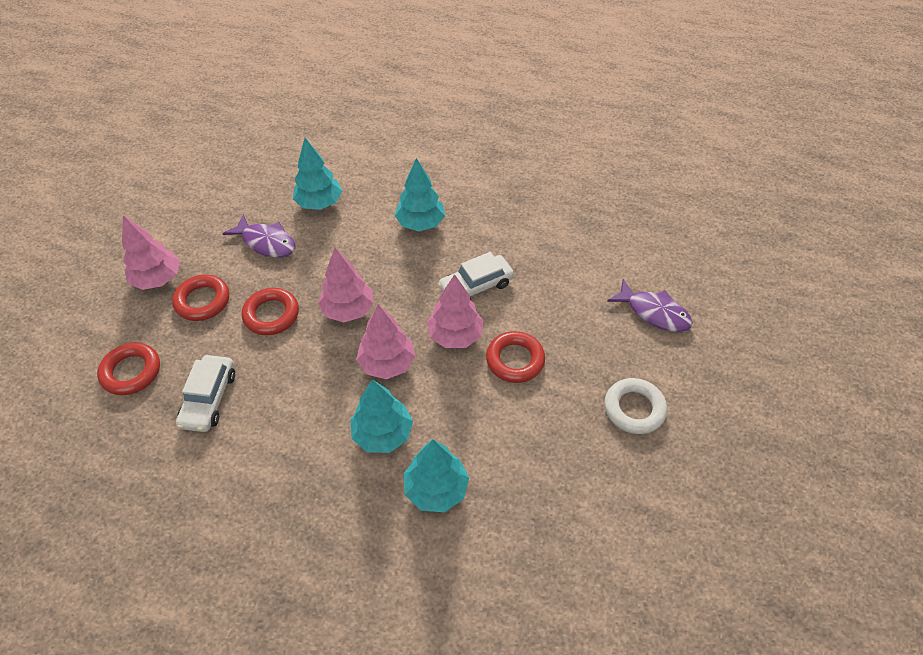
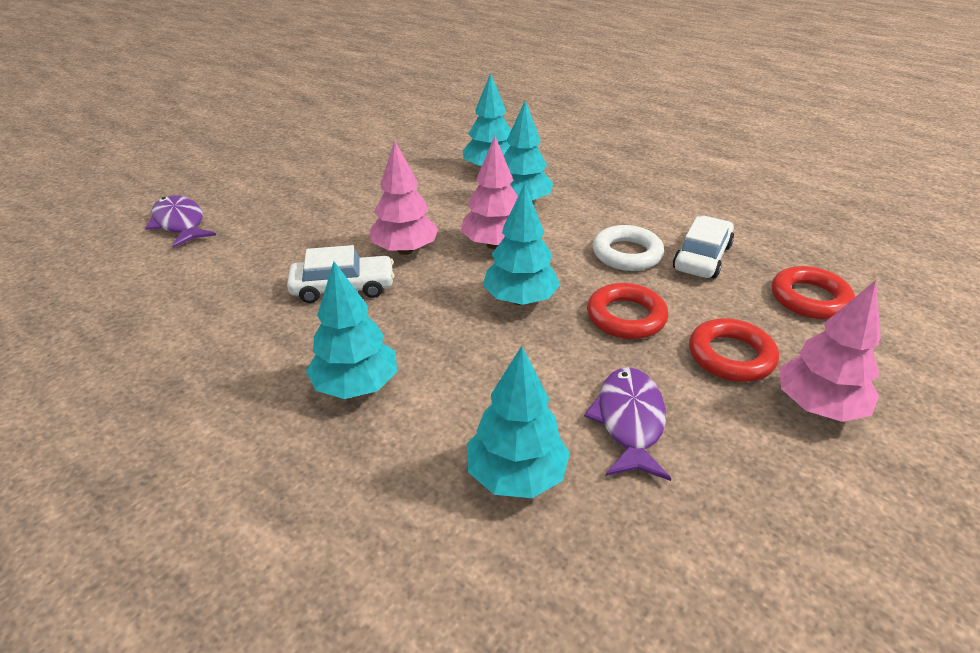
camera: 160 degrees left, 15 degrees down
purple fish [222,214,295,258] -> purple fish turned 45 degrees clockwise [584,367,671,481]
pink tree [318,248,374,323] -> turquoise tree [483,184,560,305]
red ring [486,331,545,383] -> none
white ring [605,378,667,434] -> white ring moved to [593,225,664,271]

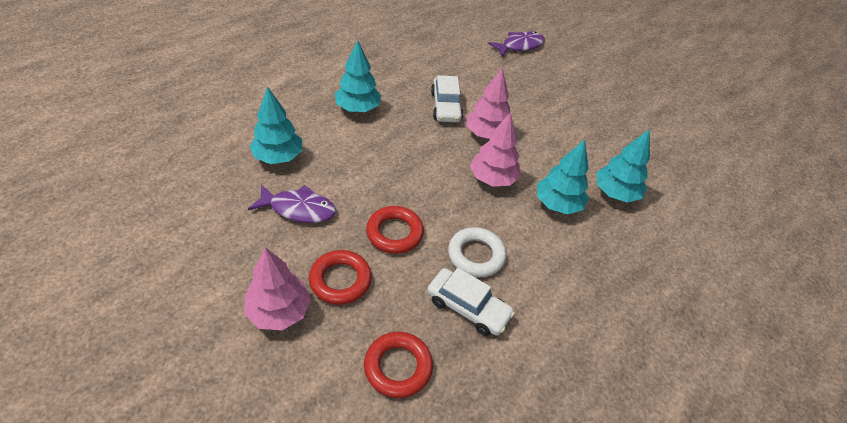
camera: 90 degrees right, 10 degrees up
turquoise tree [483,184,560,305] -> none

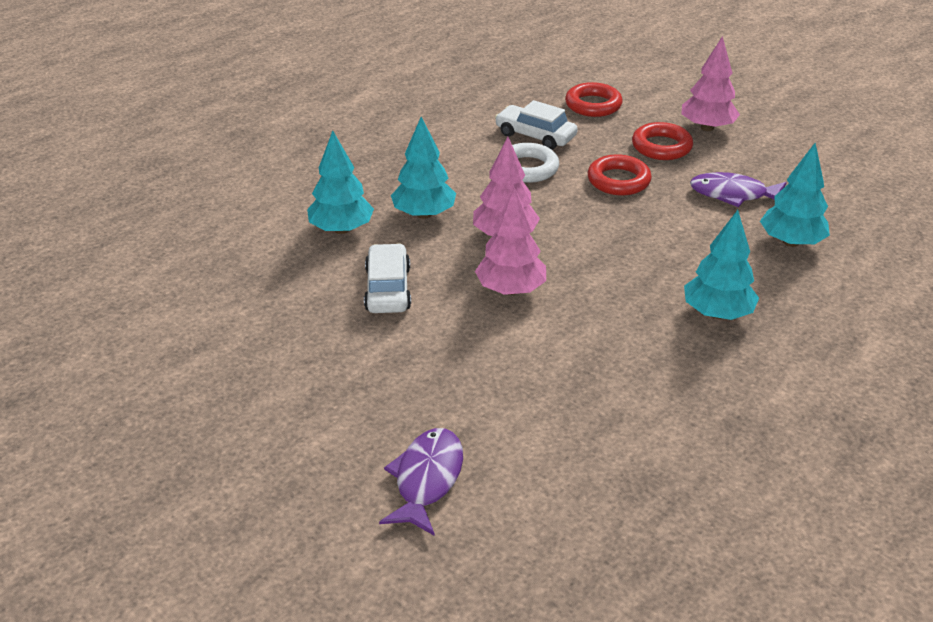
camera: 175 degrees left, 10 degrees down
white car [431,75,463,122] -> white car moved to [364,243,411,313]
purple fish [488,31,545,57] -> purple fish turned 135 degrees clockwise [379,428,463,536]

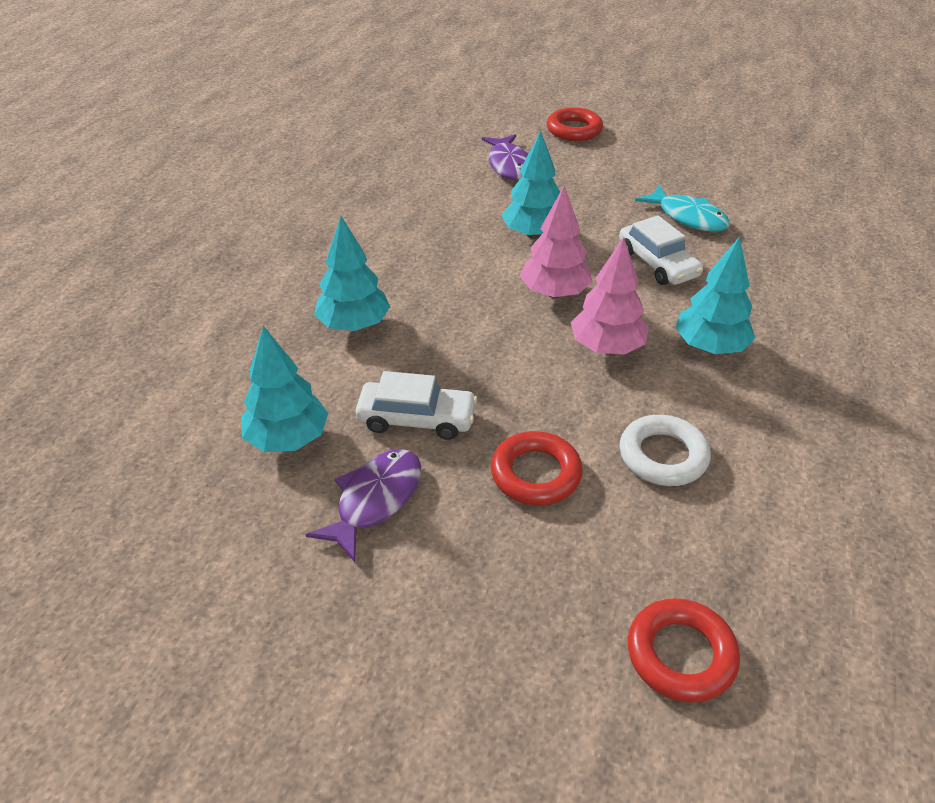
camera: 155 degrees right, 5 degrees up
turquoise tree [307,131,374,234] -> turquoise tree moved to [501,130,560,239]
white car [495,100,578,150] -> white car moved to [355,371,477,440]
red ring [632,122,693,160] -> red ring moved to [547,107,603,141]
pink tree [681,36,740,131] -> none
purple fish [690,172,787,207] -> purple fish turned 45 degrees counterclockwise [306,449,421,562]
none -> turquoise fish [635,185,730,232]

